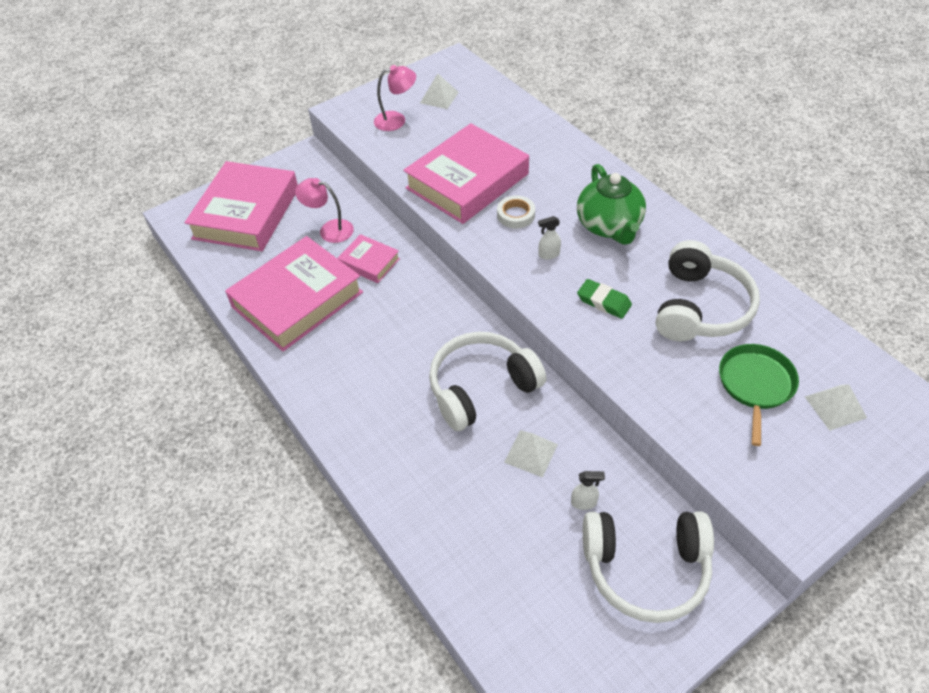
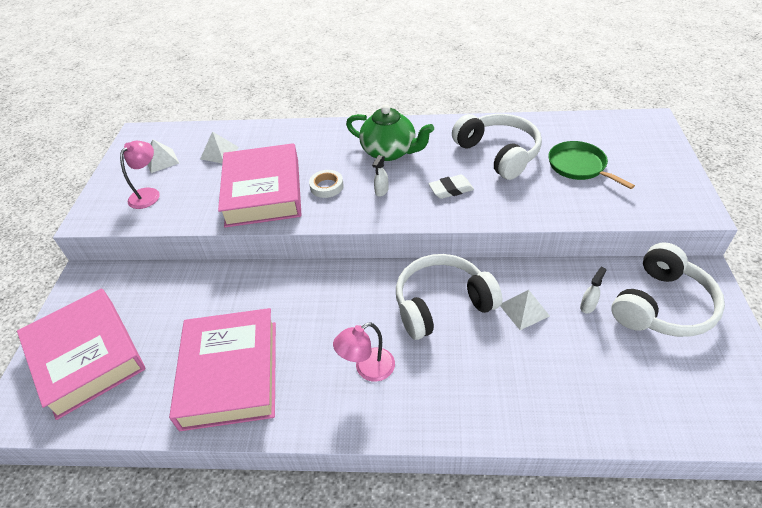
camera: 50 degrees left, 5 degrees down
pink lamp [295,178,354,243] -> pink lamp moved to [333,322,395,382]
pink book [337,234,400,283] -> none
white headphones [429,332,546,431] -> white headphones turned 60 degrees clockwise [396,254,502,340]
green eraser [577,279,632,319] -> white eraser [428,175,474,199]
white pyramid [805,385,867,431] -> white pyramid moved to [200,131,239,163]

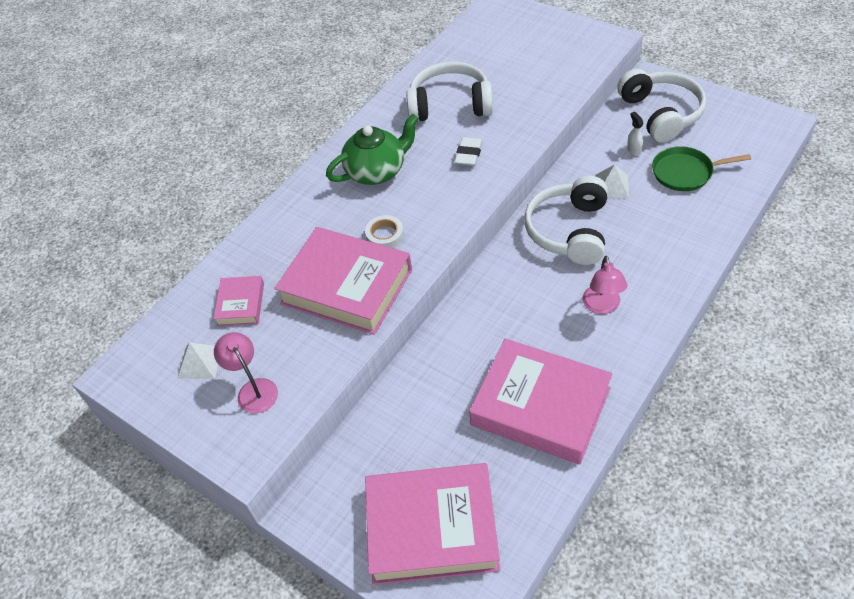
camera: 55 degrees left, 5 degrees up
white pyramid [200,131,239,163] -> pink book [213,276,264,326]
white spray bottle [372,155,389,197] -> none
green pan [548,141,635,189] -> green pan moved to [652,146,751,191]

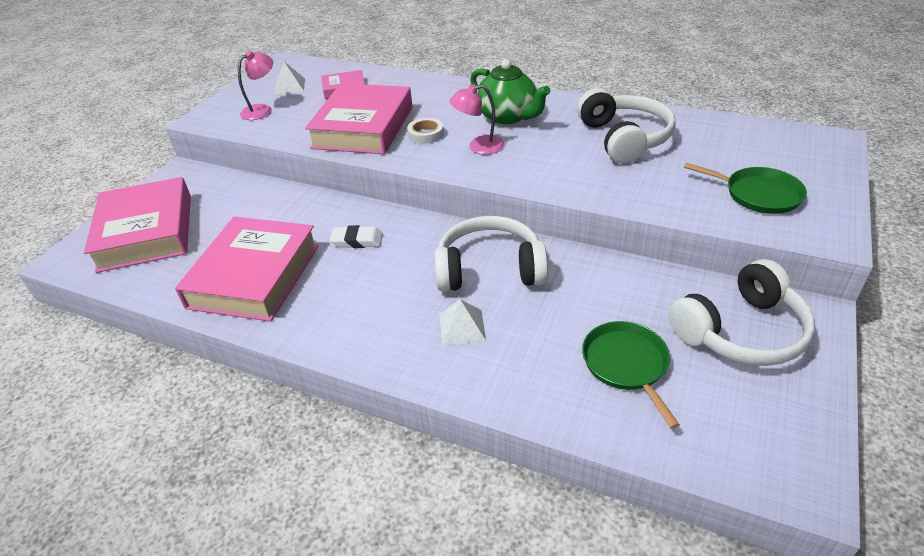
camera: 75 degrees right, 10 degrees down
white eraser [454,137,483,166] -> white eraser moved to [330,225,383,248]
pink lamp [583,256,628,314] -> pink lamp moved to [449,84,505,155]
white pyramid [595,165,629,198] -> white pyramid moved to [439,299,486,346]
white spray bottle [627,112,644,156] -> none
none -> green pan [684,163,807,214]

